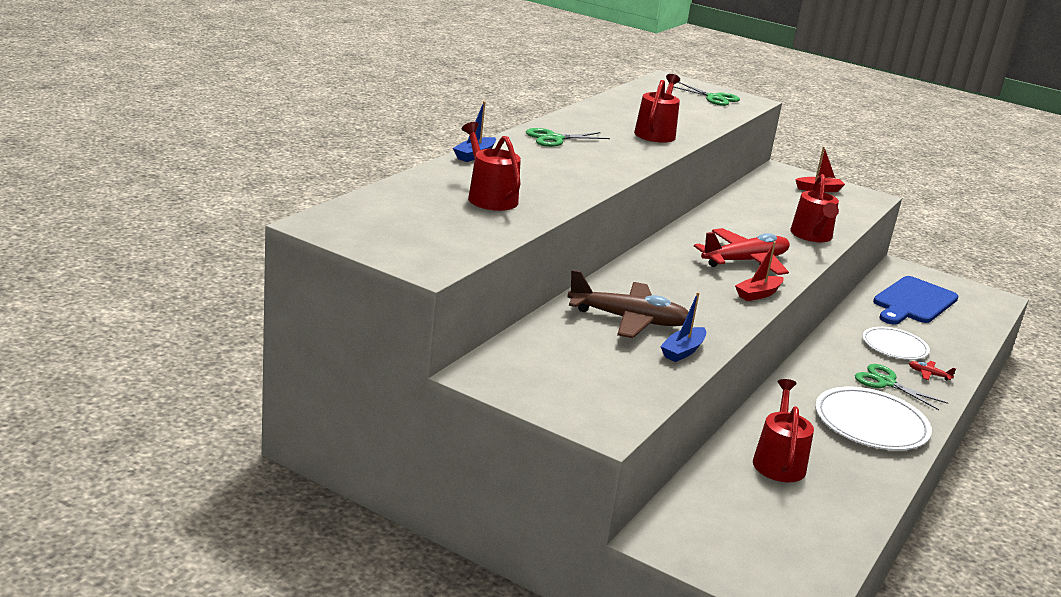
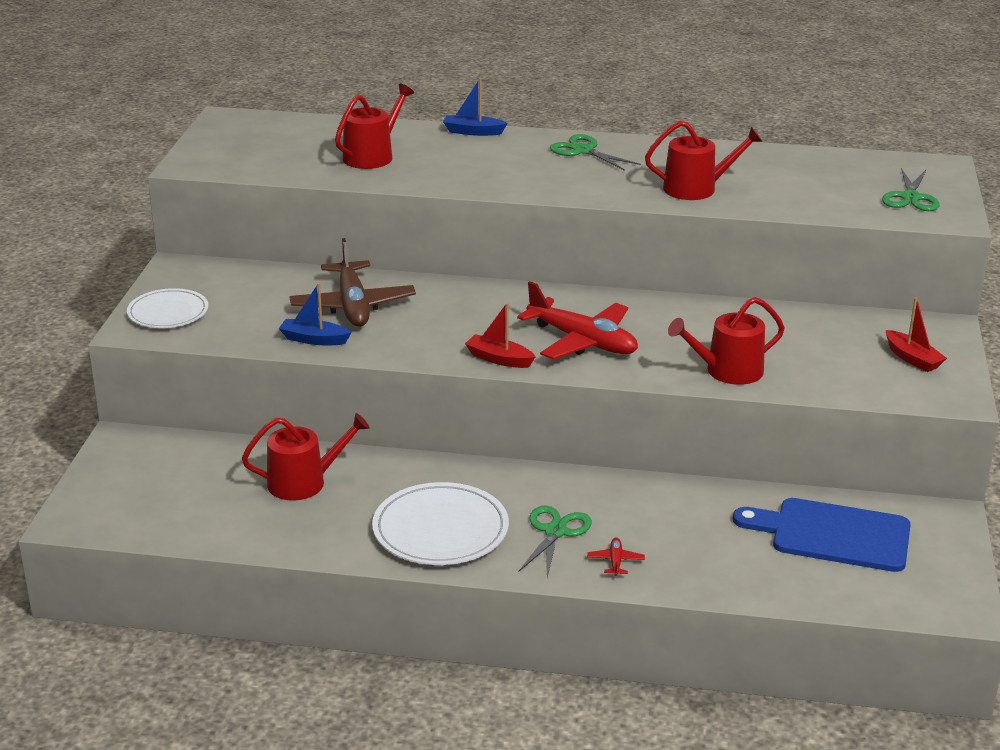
camera: 70 degrees right, 5 degrees up
white plate [862,327,930,360] -> white plate moved to [127,288,208,328]

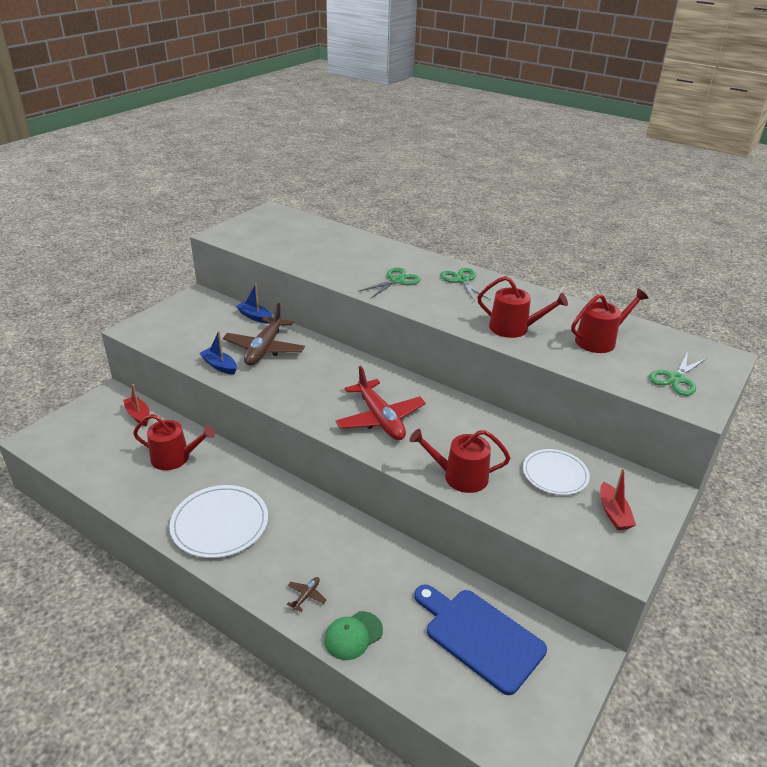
camera: 25 degrees right, 5 degrees up
white plate [127,288,208,328] -> white plate moved to [523,449,590,495]
red watering can [335,84,414,169] -> red watering can moved to [571,289,648,353]
blue boat [443,78,508,136] -> blue boat moved to [236,284,272,323]
red boat [465,303,535,368] -> red boat moved to [123,384,150,427]
green scissors [518,505,592,578] -> green scissors moved to [358,268,421,298]
red plane [587,538,645,576] -> brown plane [287,577,326,612]
none -> green cap [324,611,383,660]

